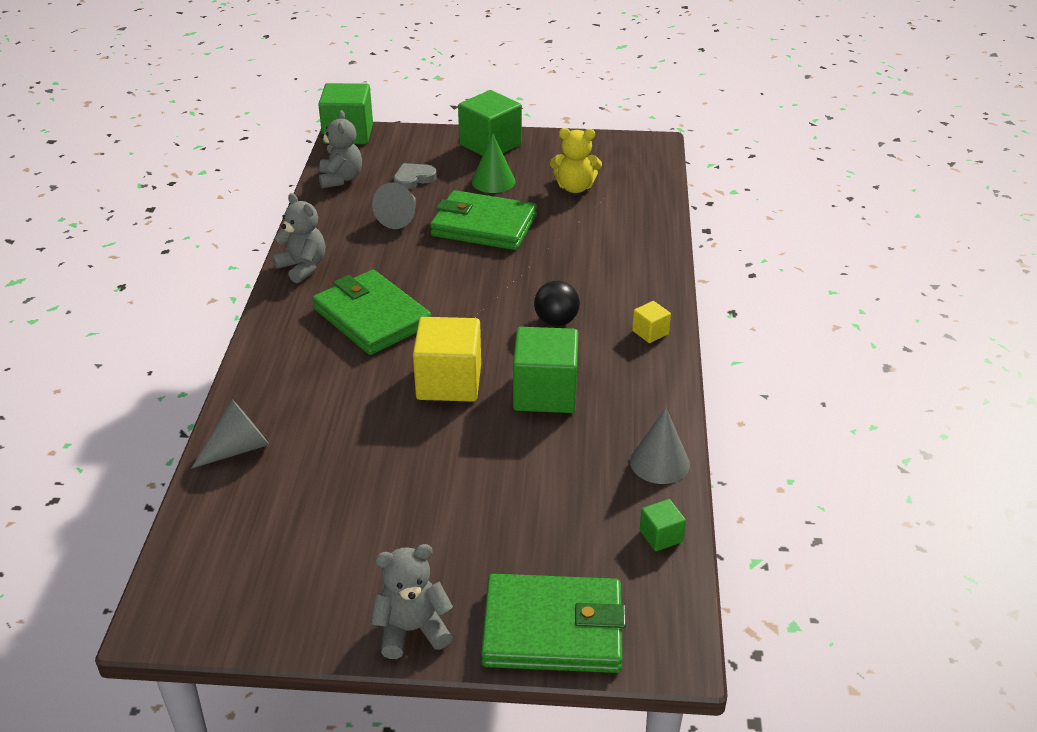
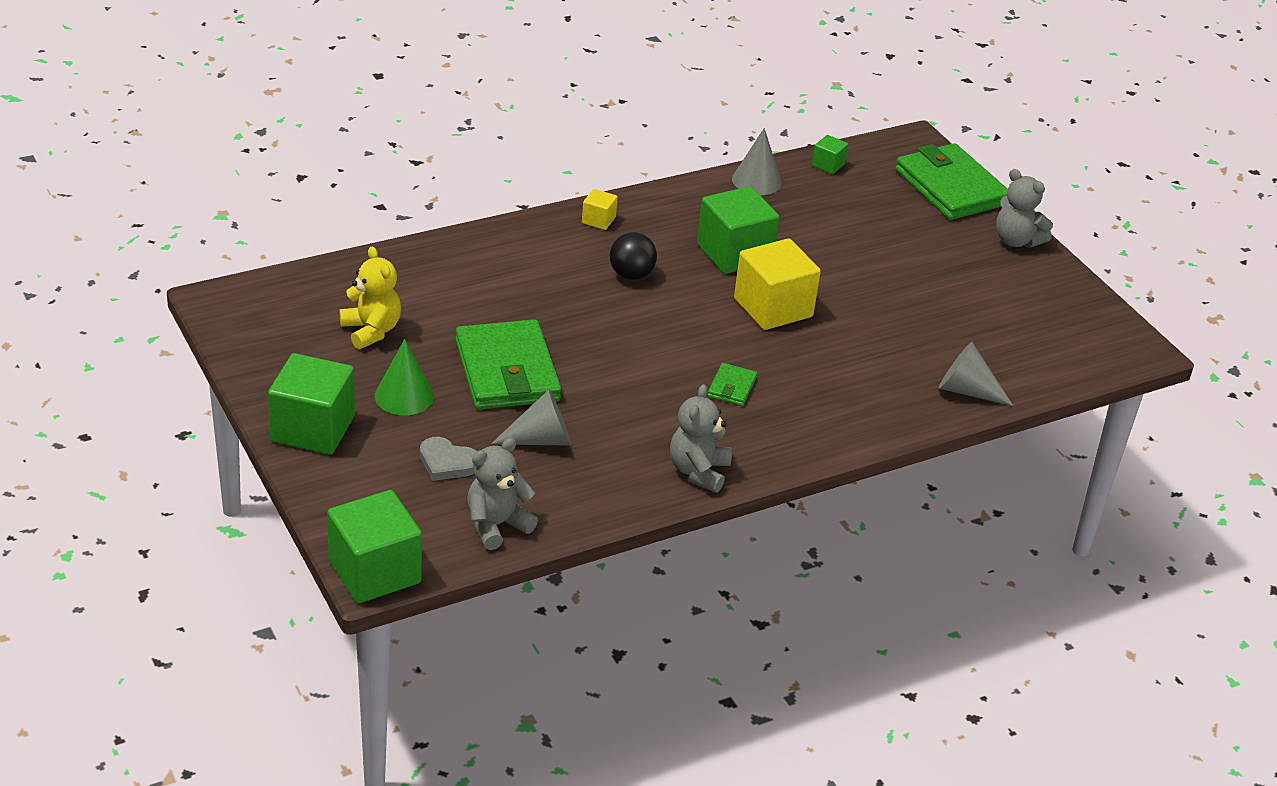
camera: 125 degrees left, 0 degrees up
green wallet [313,270,431,355] -> green wallet [708,363,757,406], size x0.44

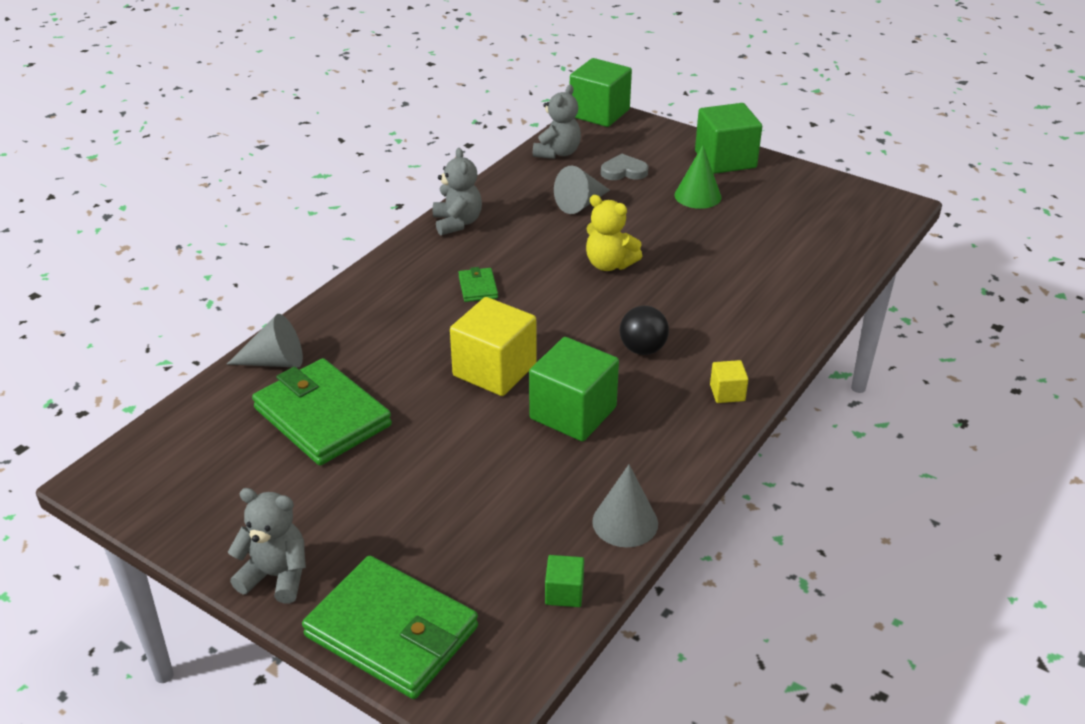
camera: 155 degrees right, 0 degrees up
yellow teddy bear [339,247,401,349] -> yellow teddy bear moved to [586,195,642,271]
green wallet [455,319,561,410] -> green wallet moved to [252,358,392,466]

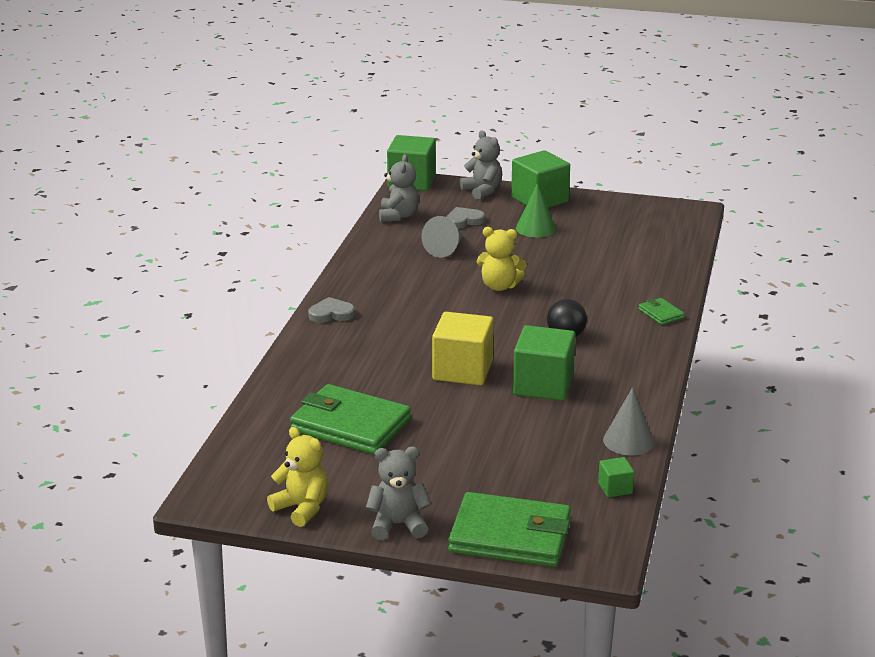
camera: 20 degrees left, 10 degrees down
grey cone [227,314,303,367] -> none
grey teddy bear [433,148,482,236] -> grey teddy bear moved to [459,130,502,200]
green wallet [458,267,498,302] -> green wallet moved to [638,298,684,325]
yellow cube [710,360,748,403] -> none
none -> yellow teddy bear [267,427,328,527]
none -> grey heart [308,297,355,323]

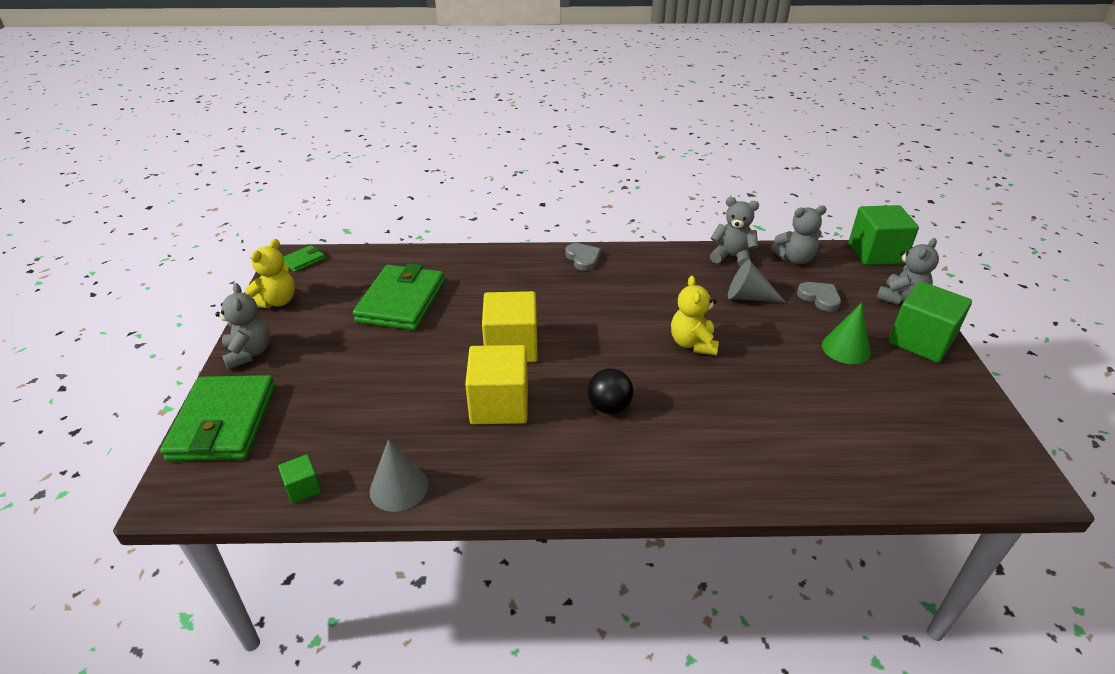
camera: 75 degrees right, 10 degrees up
green cube [513,325,575,401] -> yellow cube [465,345,528,424]
green wallet [638,298,684,325] -> green wallet moved to [283,245,325,272]
none -> grey teddy bear [710,197,759,267]

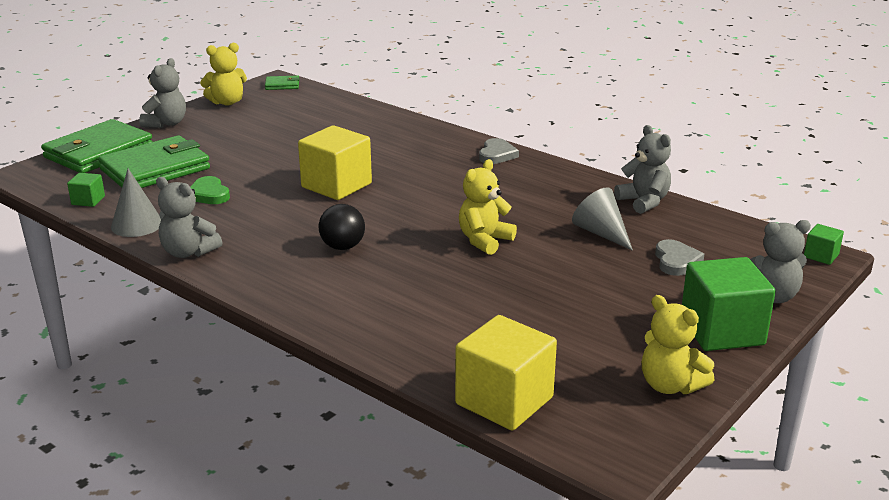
camera: 40 degrees right, 10 degrees down
green wallet [353,263,445,330] -> green wallet moved to [98,135,210,188]
yellow cube [465,345,528,424] -> yellow cube moved to [455,315,557,431]
grey teddy bear [771,205,827,264] -> grey teddy bear moved to [156,177,222,258]
green cone [822,303,871,364] -> none
green cube [849,205,919,265] -> green cube [804,224,844,265], size x0.47
none -> green heart [190,176,230,204]
none -> yellow teddy bear [642,295,714,394]

